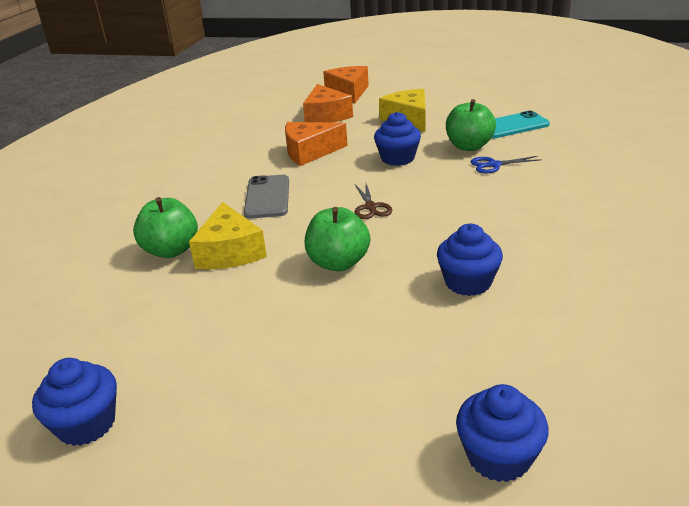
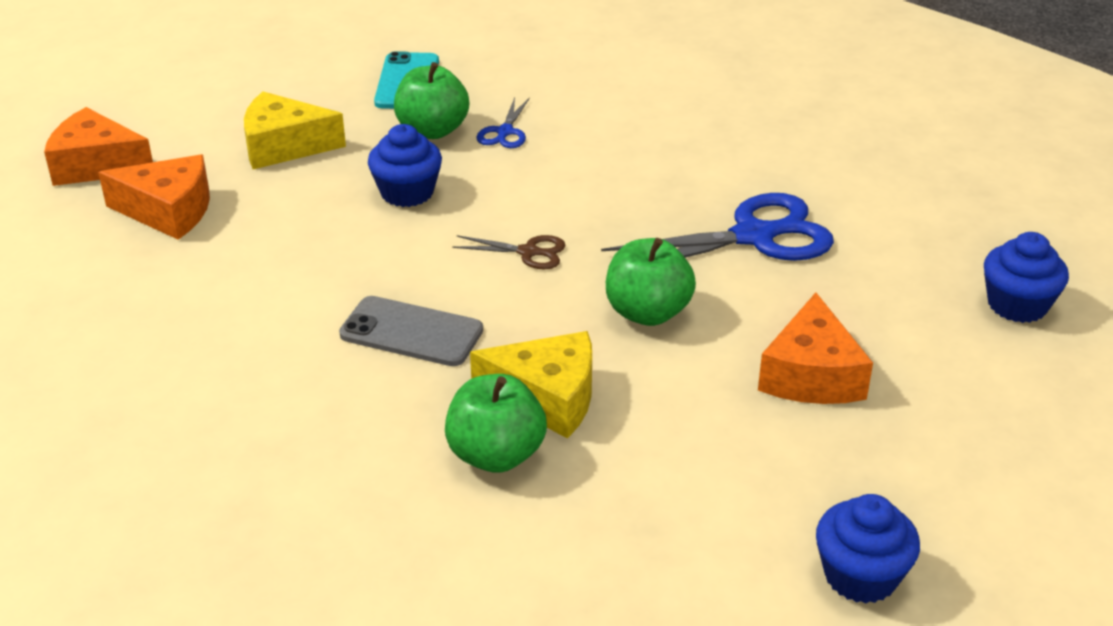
camera: 70 degrees left, 5 degrees up
orange cheese [285,122,348,166] -> orange cheese moved to [758,292,873,404]
blue cupcake [437,224,503,296] -> blue scissors [601,193,834,261]

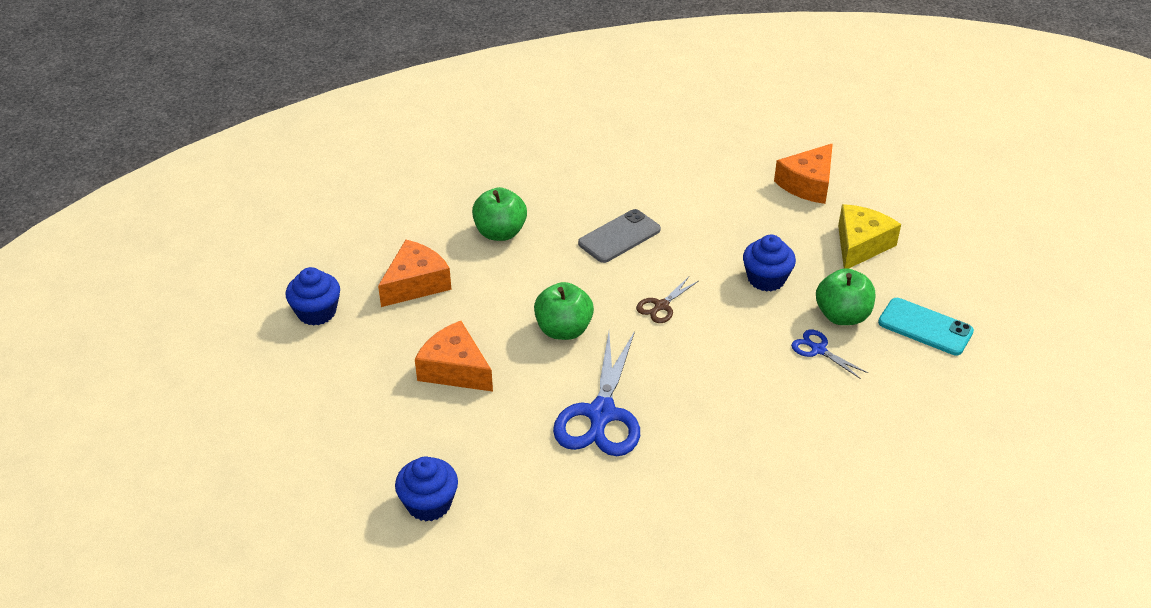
camera: 120 degrees right, 5 degrees up
orange cheese [44,107,153,186] -> orange cheese moved to [378,240,452,307]
yellow cheese [470,331,592,439] -> none

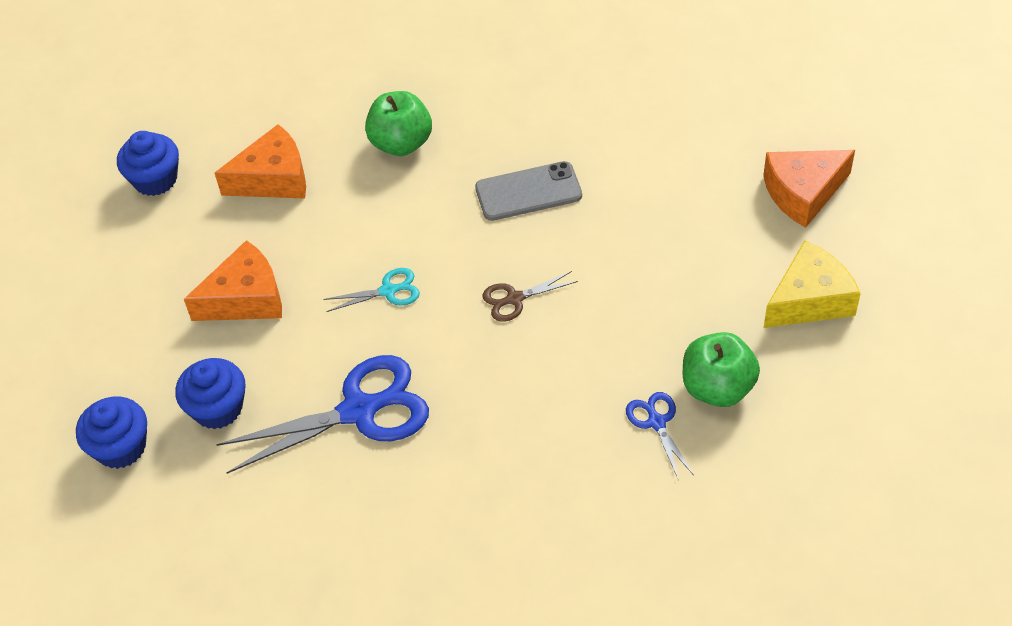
camera: 30 degrees right, 10 degrees up
orange cheese [415,321,493,392] -> orange cheese turned 90 degrees clockwise [184,240,282,321]
green apple [534,282,594,340] -> turquoise scissors [323,268,420,312]
blue scissors [553,331,640,456] -> blue scissors turned 150 degrees counterclockwise [216,355,429,474]
blue cupcake [743,234,796,292] -> blue cupcake moved to [175,358,245,429]
turquoise phone [878,298,974,355] -> none

